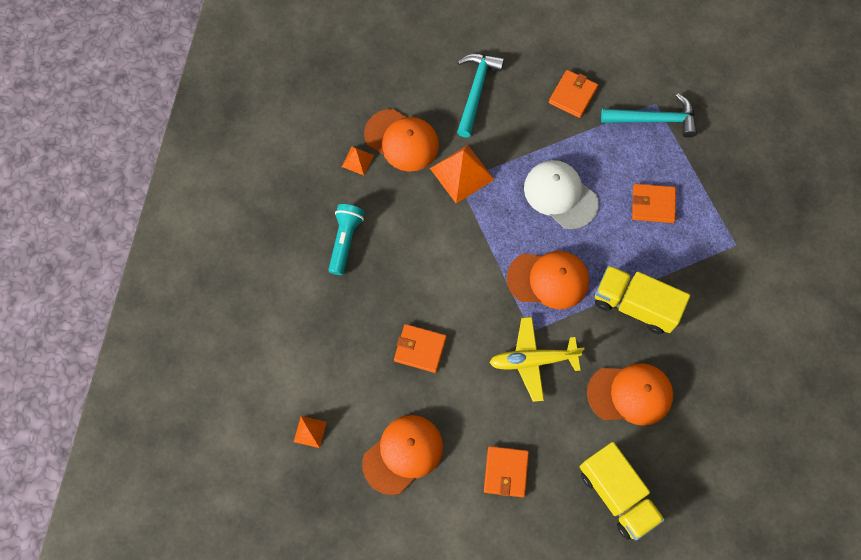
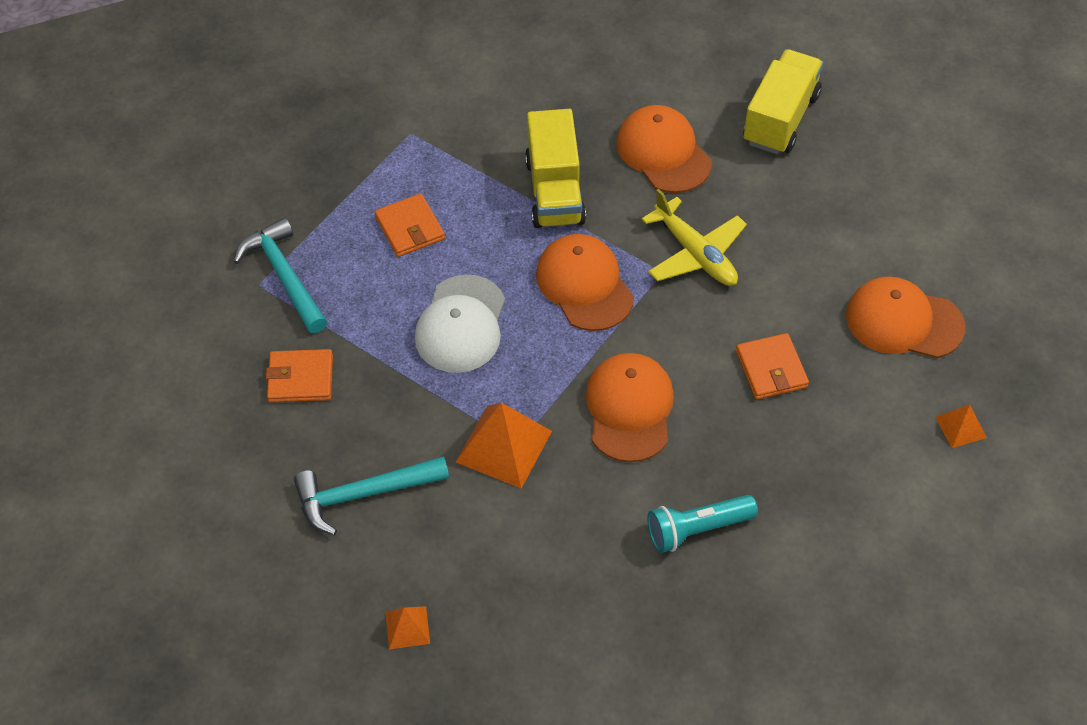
camera: 120 degrees left, 15 degrees down
orange pyramid [342,147,374,175] -> orange pyramid moved to [385,606,430,649]
orange cap [364,109,439,171] -> orange cap moved to [586,353,674,462]
orange wallet [484,446,529,497] -> none

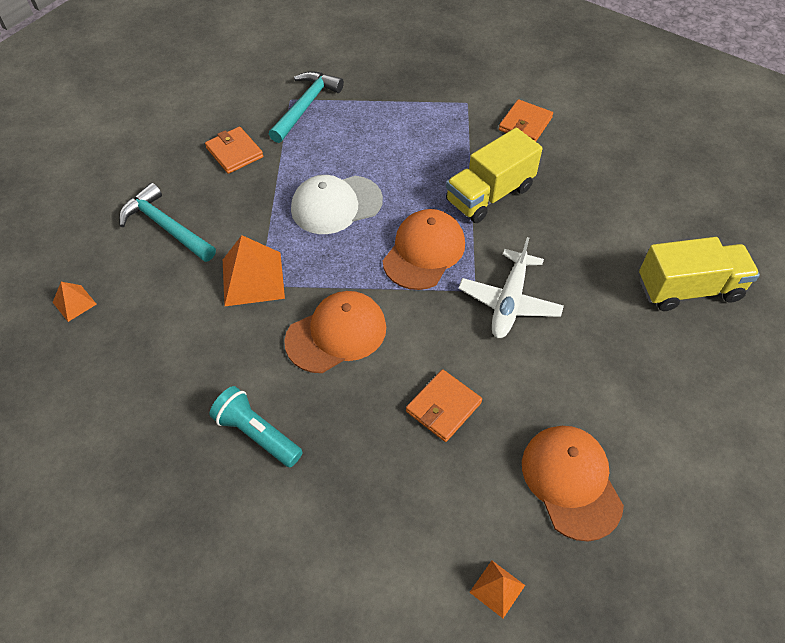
camera: 55 degrees right, 0 degrees up
orange wallet [375,193,445,257] -> orange wallet moved to [499,99,553,142]
orange cap [616,105,712,193] -> none
yellow plane [641,189,747,286] -> white plane [458,237,564,338]

